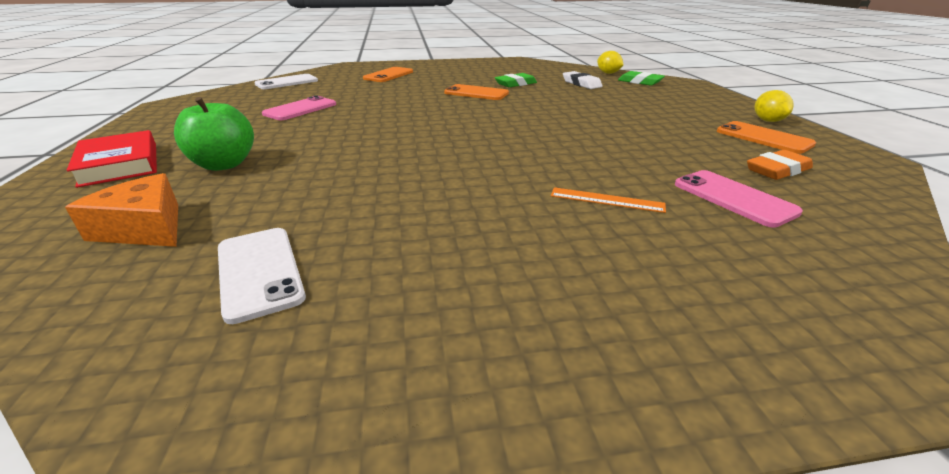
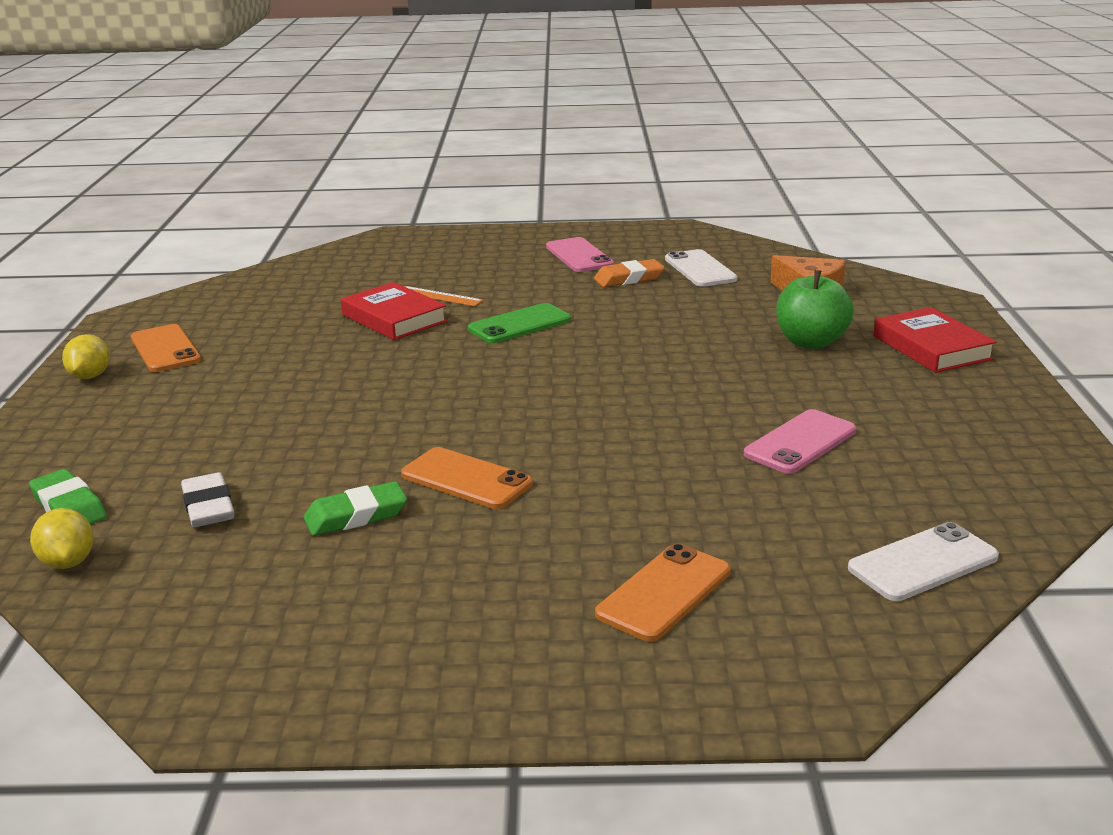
camera: 170 degrees left, 5 degrees down
pink phone [675,170,803,228] -> pink phone moved to [546,237,614,272]
orange eraser [747,150,813,180] -> orange eraser moved to [594,259,665,287]
none -> red book [341,282,447,340]
none -> green phone [468,303,571,343]

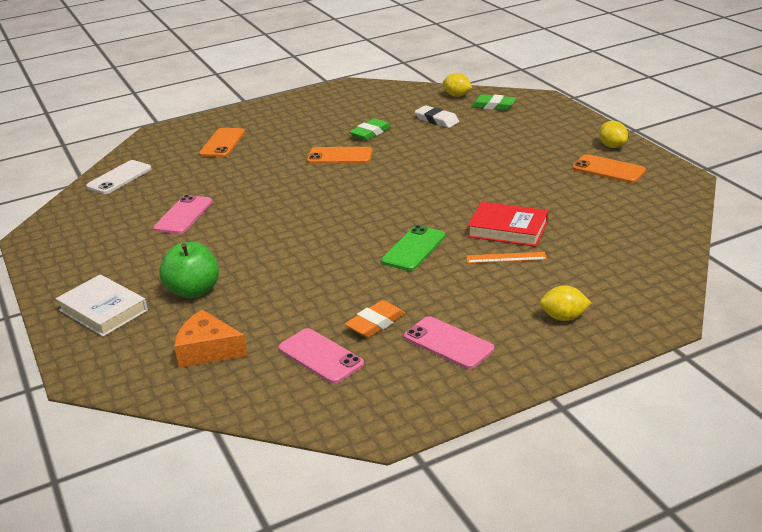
camera: 155 degrees right, 5 degrees up
white phone [665,249,738,287] -> pink phone [278,328,364,384]
red book [874,307,997,373] -> white book [56,274,148,337]
none -> yellow lemon [539,285,591,321]

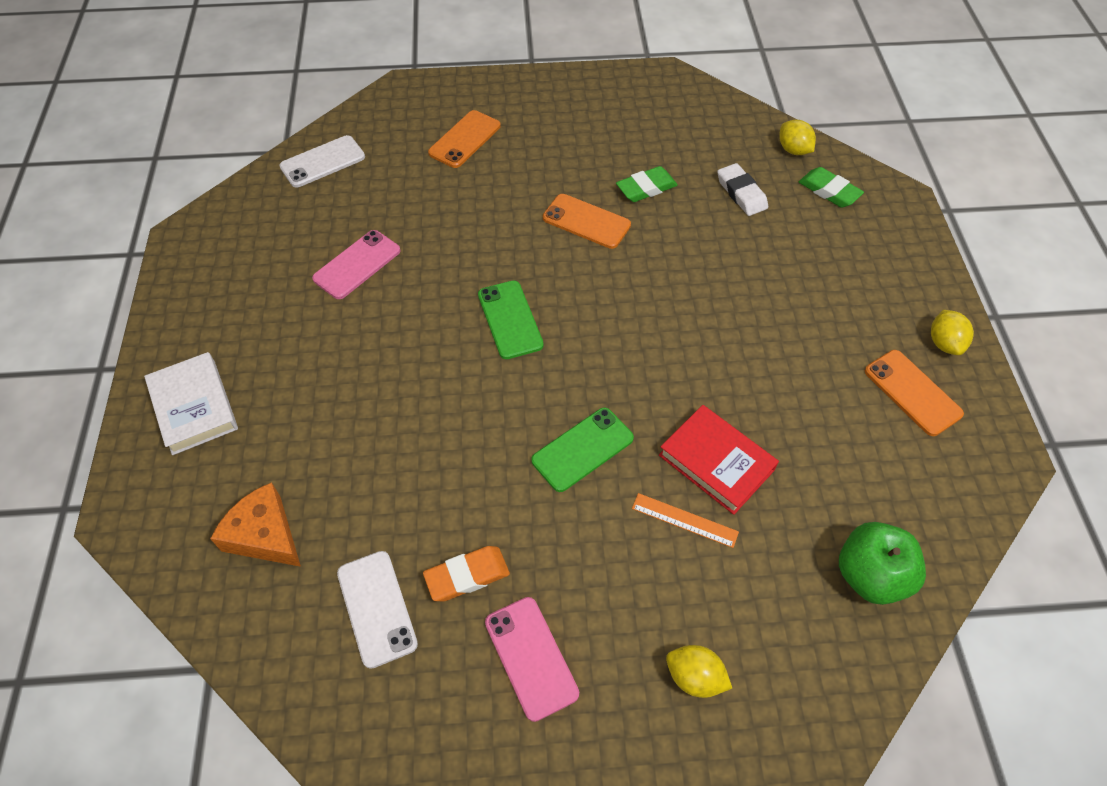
camera: 20 degrees right, 25 degrees up
green apple [160,242,219,299] -> green apple moved to [839,522,926,605]
pink phone [278,328,364,384] -> white phone [337,551,418,669]
none -> green phone [478,281,544,359]

